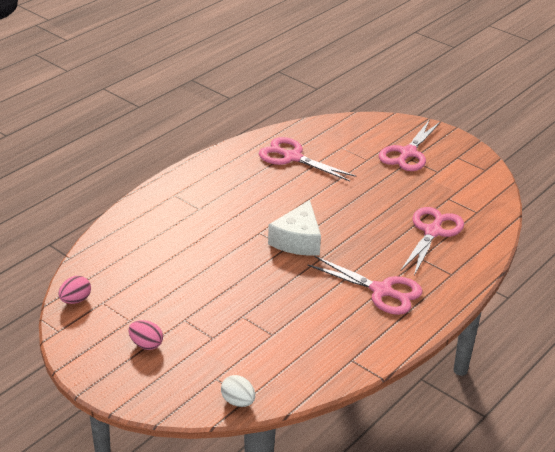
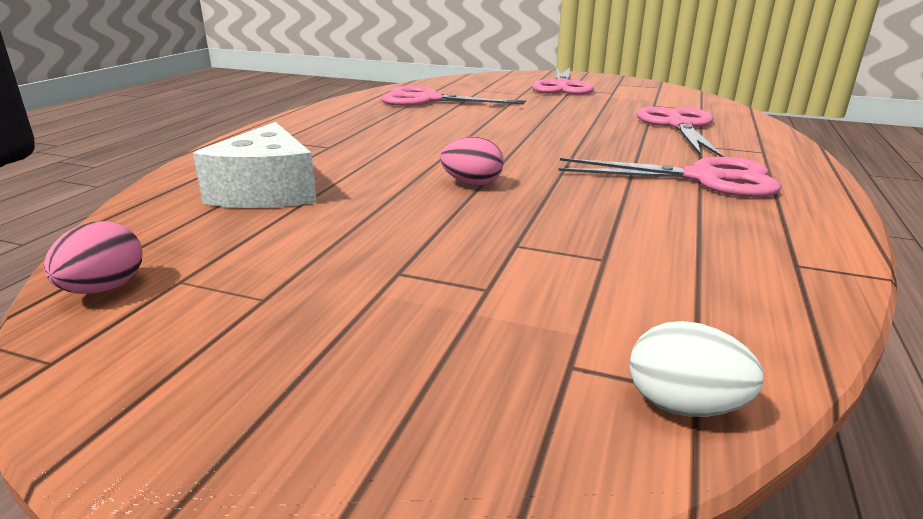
camera: 20 degrees left, 10 degrees down
pink egg [128,320,163,350] -> pink egg moved to [440,137,504,185]
white cheese [268,200,321,256] -> white cheese moved to [193,122,317,208]

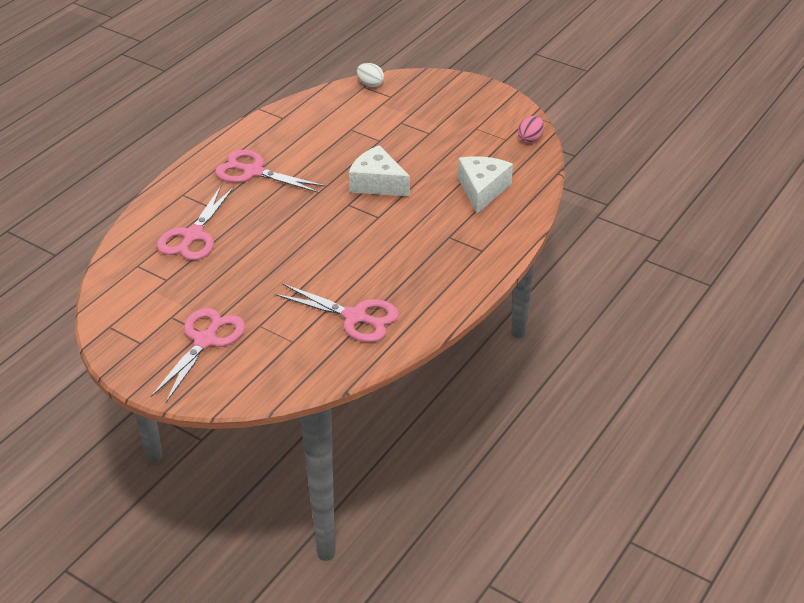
camera: 165 degrees left, 15 degrees up
pink egg [440,137,504,185] -> white cheese [349,145,410,197]

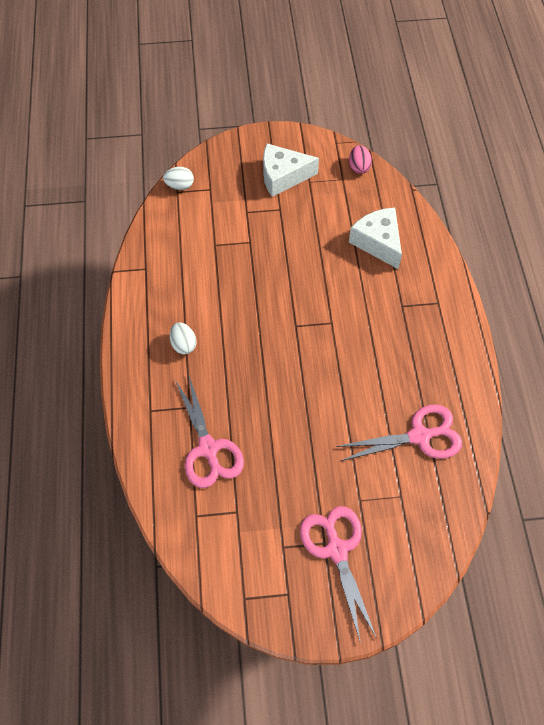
camera: 40 degrees left, 20 degrees up
pink scissors [215,150,326,193] -> white egg [170,322,197,354]
white cheese [349,145,410,197] -> white cheese moved to [263,144,319,197]

